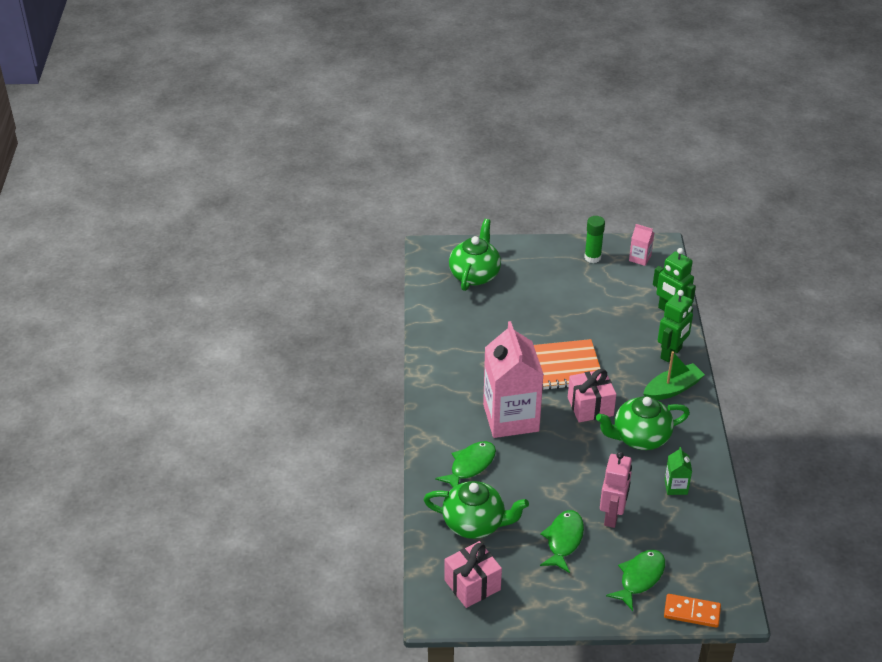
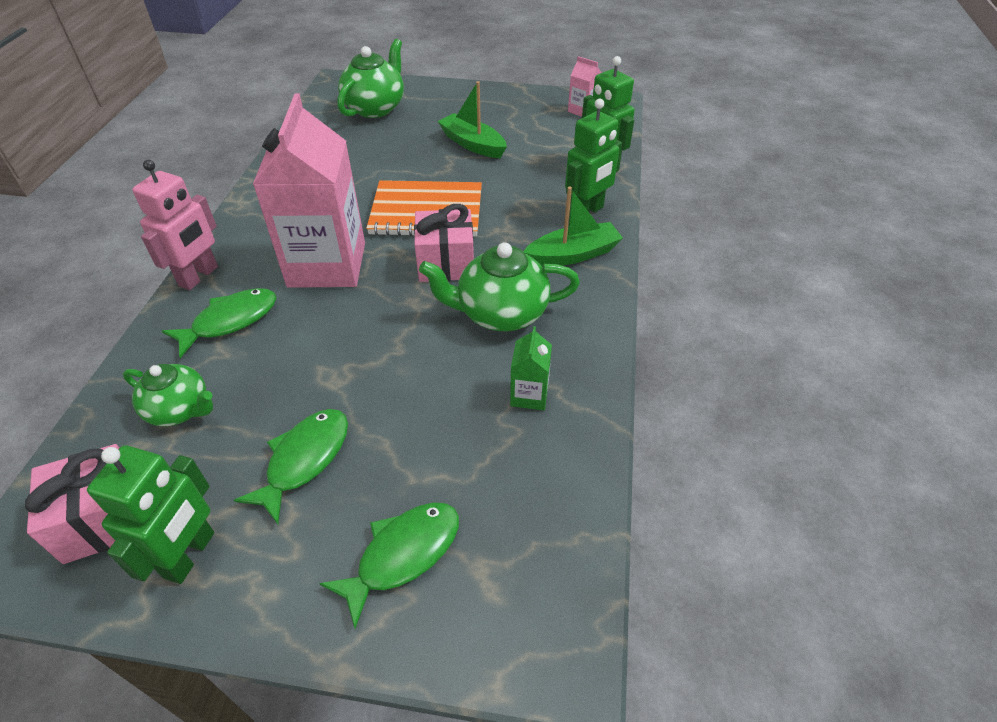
camera: 10 degrees right, 5 degrees up
green teapot [424,481,529,539] -> green teapot [123,364,213,426], size x0.65
green glue stick [584,216,605,263] -> none
pink robot [600,452,632,528] -> pink robot moved to [132,160,218,290]
orange domino [664,594,721,628] -> none
none -> green robot [87,445,214,584]
none -> green boat [438,81,507,158]

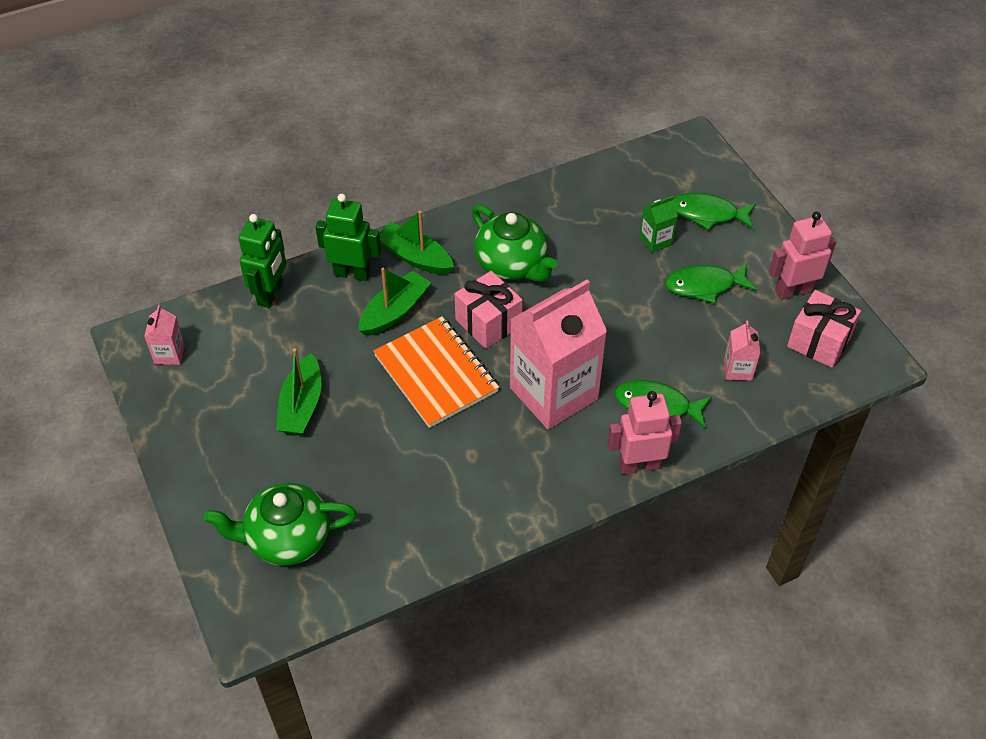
camera: 125 degrees left, 5 degrees up
green robot [87,445,214,584] -> pink robot [769,211,836,300]
green teapot [123,364,213,426] -> pink carton [724,320,760,381]
green carton [510,326,552,410] -> green carton moved to [640,196,678,252]
none -> green boat [359,268,431,336]

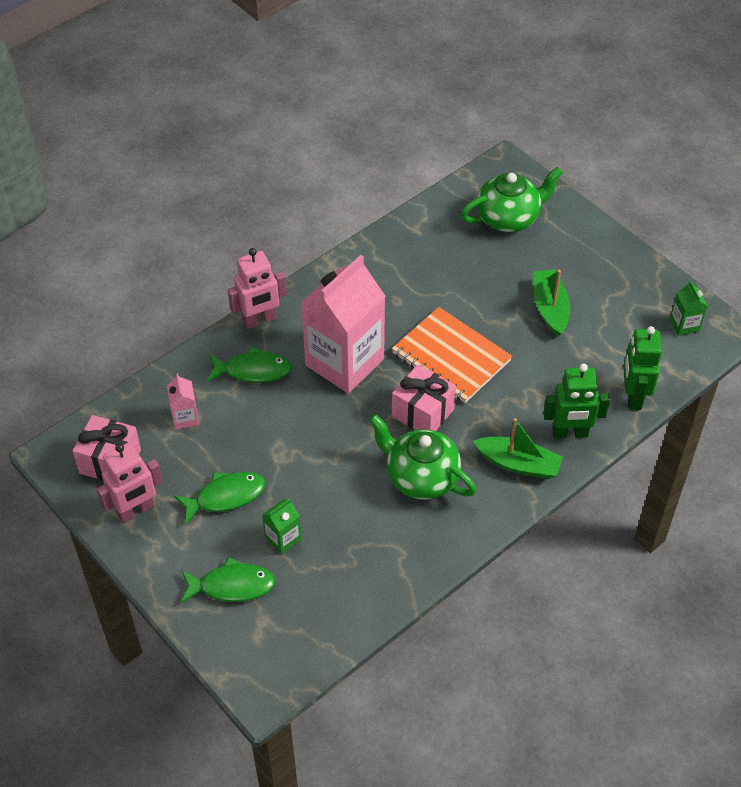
camera: 165 degrees right, 0 degrees up
pink carton [144,305,185,365] -> green carton [670,280,707,336]
green boat [359,268,431,336] -> none

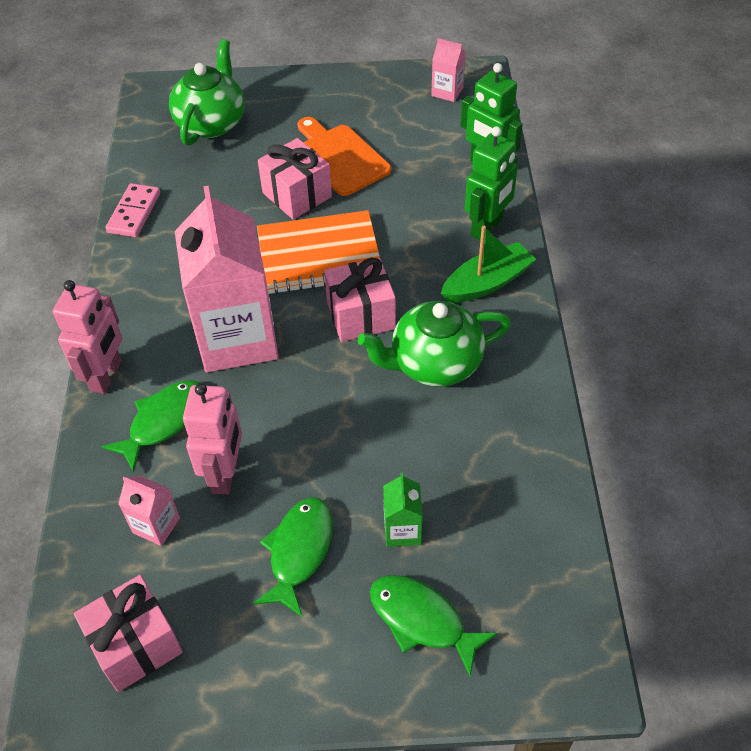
camera: 50 degrees left, 0 degrees up
pink robot [97,442,163,523] -> pink robot moved to [183,383,242,495]
green fish [181,557,276,604] -> green fish turned 90 degrees counterclockwise [370,575,498,676]
green boat [533,269,570,337] -> orange cutting board [298,117,391,196]
green carton [670,280,707,336] -> pink carton [431,38,465,102]
none -> pink domino [106,183,160,237]
none -> pink gift [258,138,332,220]

